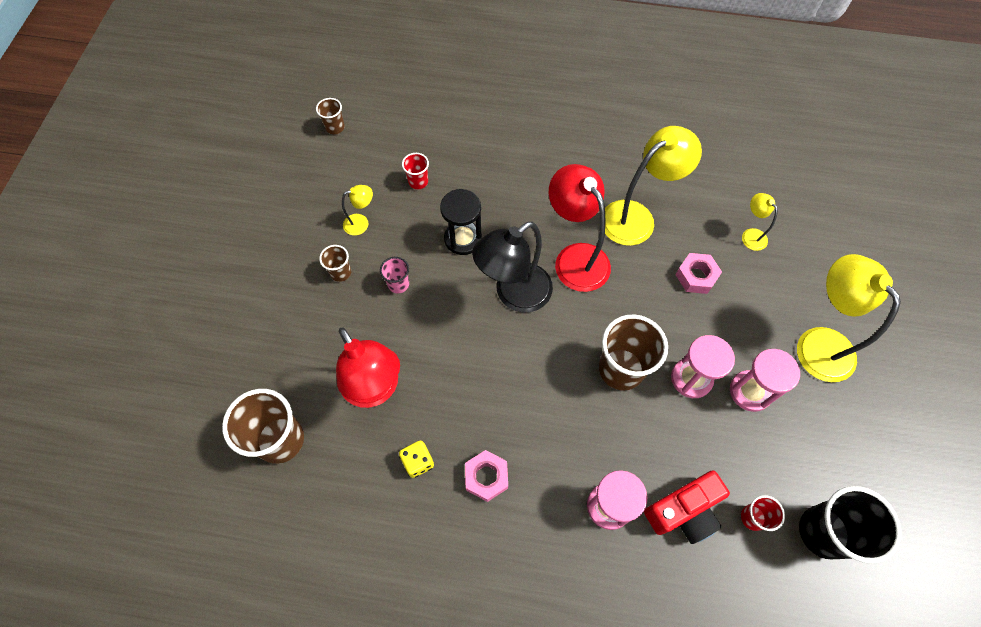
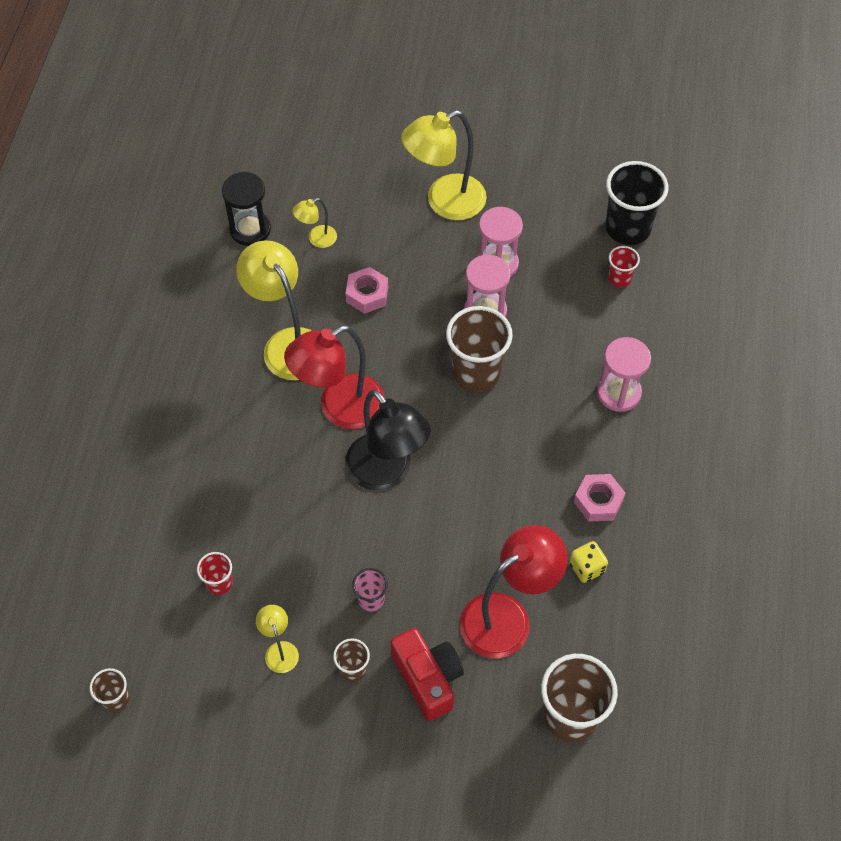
camera: 90 degrees left, 5 degrees down
black hourglass [440,189,482,255] -> black hourglass moved to [222,172,271,246]
red camera [644,470,730,544] -> red camera moved to [391,628,464,721]

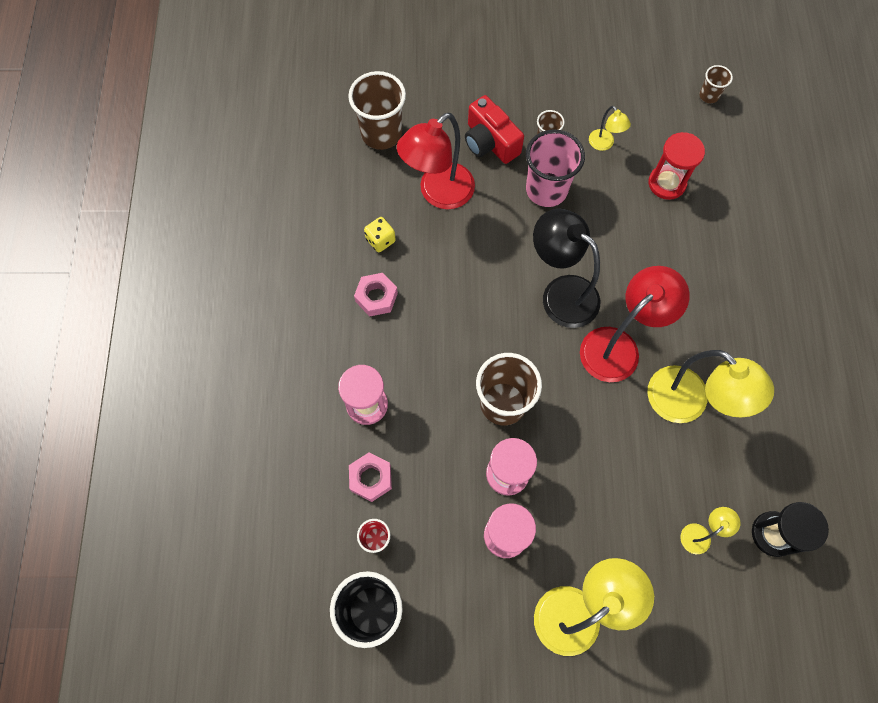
camera: 170 degrees right, 10 degrees up
red cup [197,552,233,595] -> red hourglass [649,132,705,200]
pink nut [345,267,388,314] -> pink nut moved to [349,452,392,502]
pink cup [352,568,388,611] -> pink cup [526,129,585,207], size x2.00

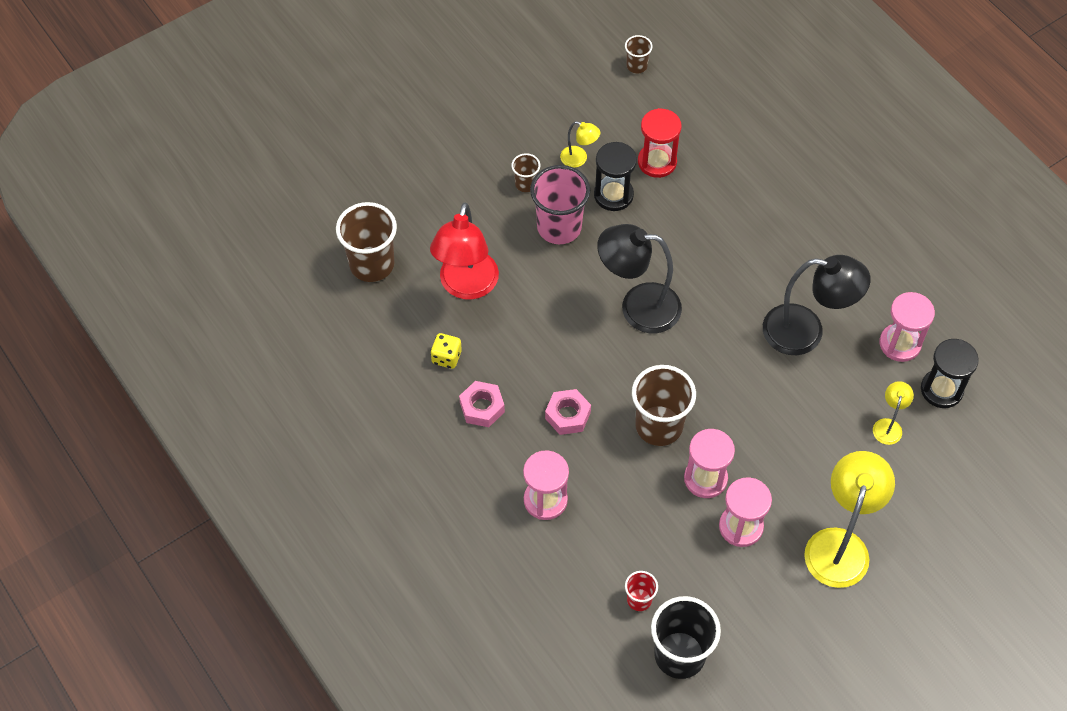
camera: 35 degrees left, 10 degrees down
pink nut [349,452,392,502] -> pink nut moved to [545,389,591,435]
red camera [465,95,524,164] -> none
red lamp [580,266,690,382] -> none
yellow lamp [647,350,774,423] -> black lamp [763,255,871,355]
none -> black hourglass [594,142,637,211]
none -> pink hourglass [879,292,935,362]

